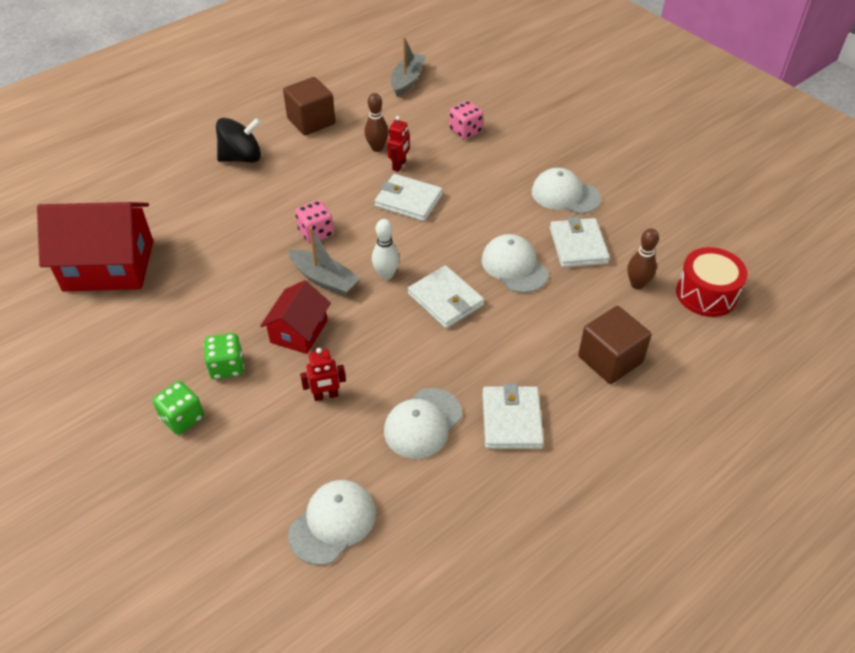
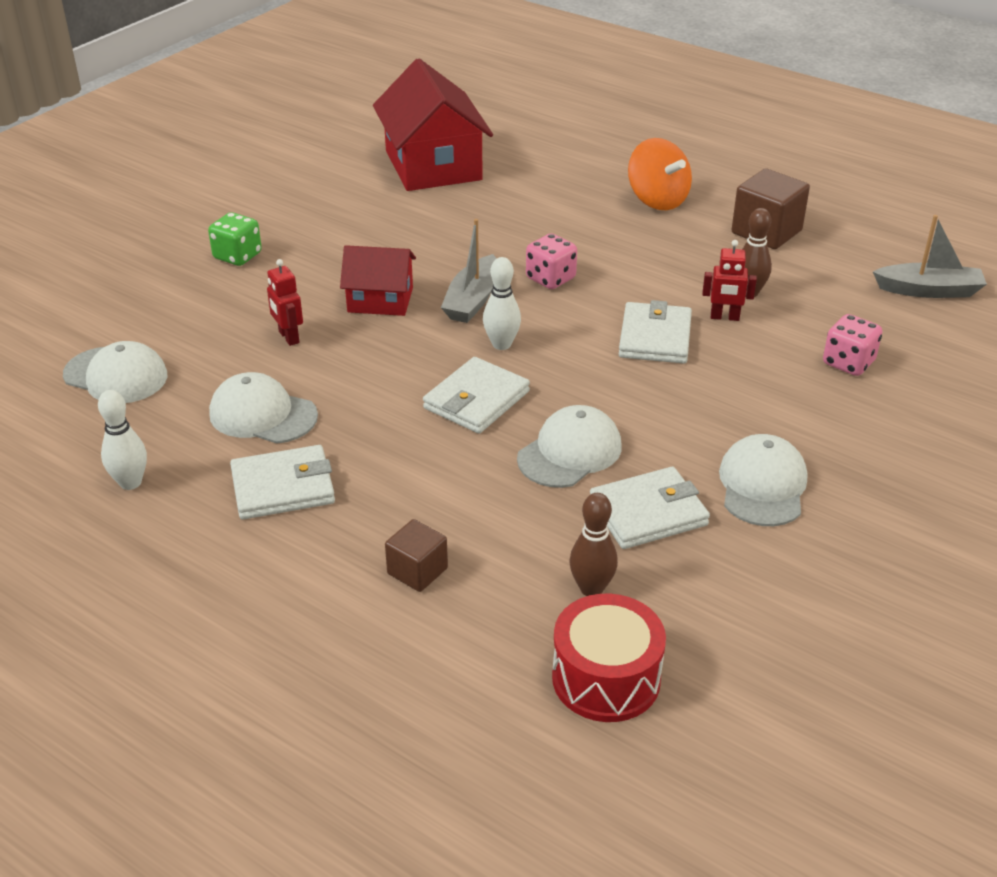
camera: 75 degrees right, 10 degrees down
green dice [204,333,244,379] -> none
black spinning top [216,118,261,163] -> orange spinning top [628,138,692,210]
brown cube [578,306,652,384] -> brown cube [385,519,448,592], size x0.61
none -> white bowling pin [98,390,147,490]

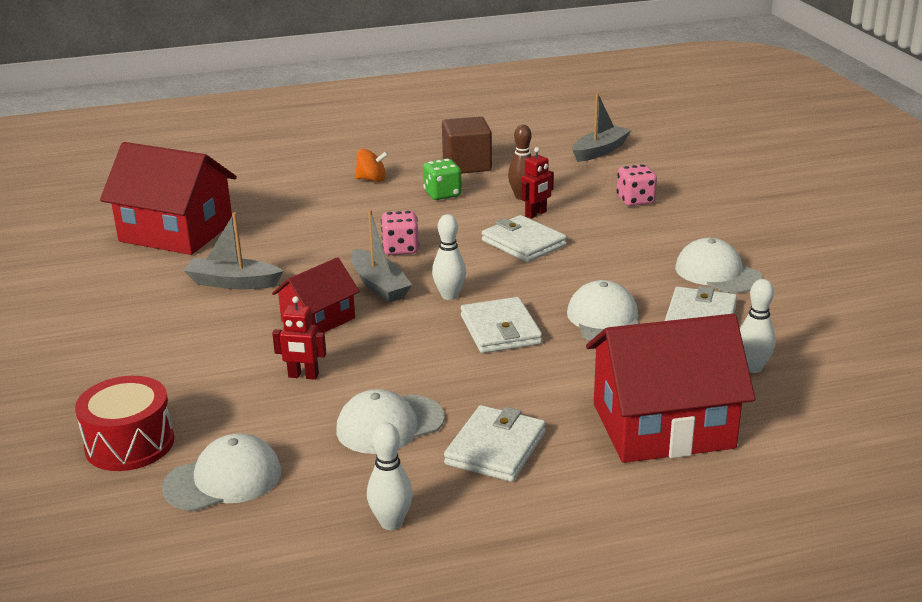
camera: 50 degrees left, 10 degrees down
green dice [208,212,262,266] -> green dice moved to [423,159,462,200]
brown cube [385,519,448,592] -> red house [586,314,755,463]
red drum [552,594,666,722] -> red drum moved to [75,376,175,471]
brown bowling pin [569,493,618,596] -> white bowling pin [740,279,776,373]
orange spinning top [628,138,692,210] -> orange spinning top [355,149,388,182], size x0.63
none -> grey boat [183,212,284,289]

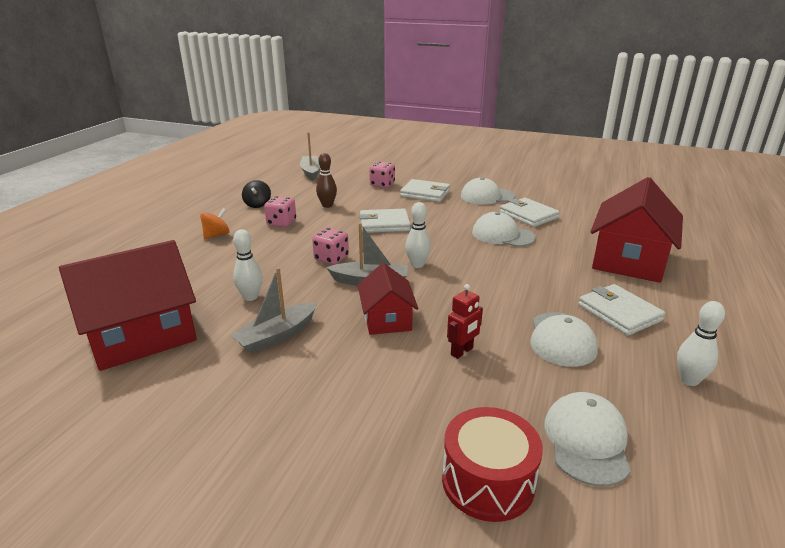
camera: 55 degrees left, 0 degrees up
green dice [423,159,462,200] -> pink dice [264,196,296,227]
brown cube [442,116,492,174] -> black spinning top [242,180,271,208]
white wallet [461,297,542,353] -> white wallet moved to [400,179,450,202]
red robot [521,147,554,219] -> none
white bowling pin [740,279,776,373] -> white bowling pin moved to [233,229,263,301]

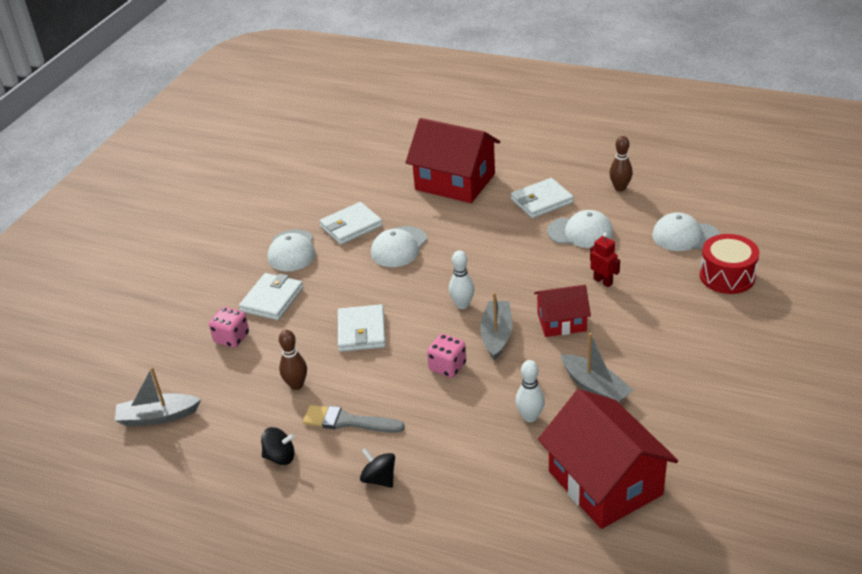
camera: 85 degrees left, 10 degrees up
orange spinning top [200,208,230,239] -> black spinning top [360,448,395,488]
pink dice [264,196,296,227] -> grey brush [303,405,405,433]
white bowling pin [677,301,725,386] -> brown bowling pin [609,136,633,191]

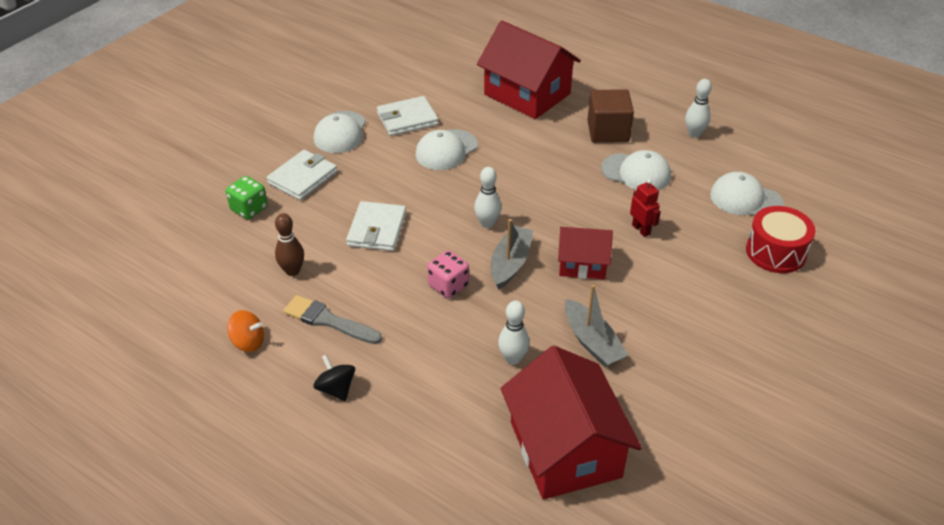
camera: 10 degrees right, 5 degrees up
grey boat [115,367,201,427] -> none
pink dice [209,307,249,348] -> green dice [226,176,268,219]
black spinning top [261,427,295,465] -> orange spinning top [227,310,264,352]
white wallet [511,178,574,218] -> brown cube [587,89,634,143]
brown bowling pin [609,136,633,191] -> white bowling pin [685,79,712,138]

